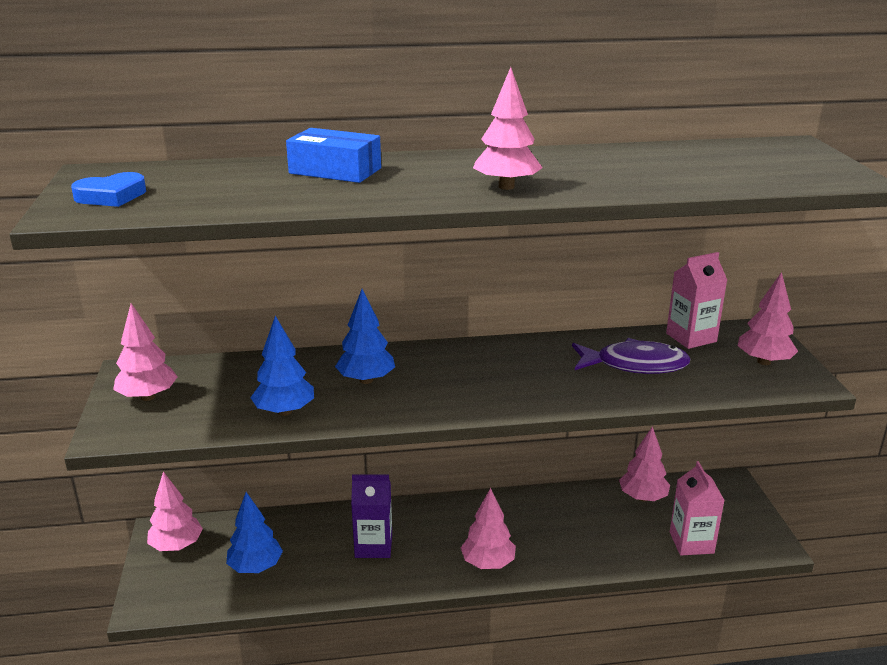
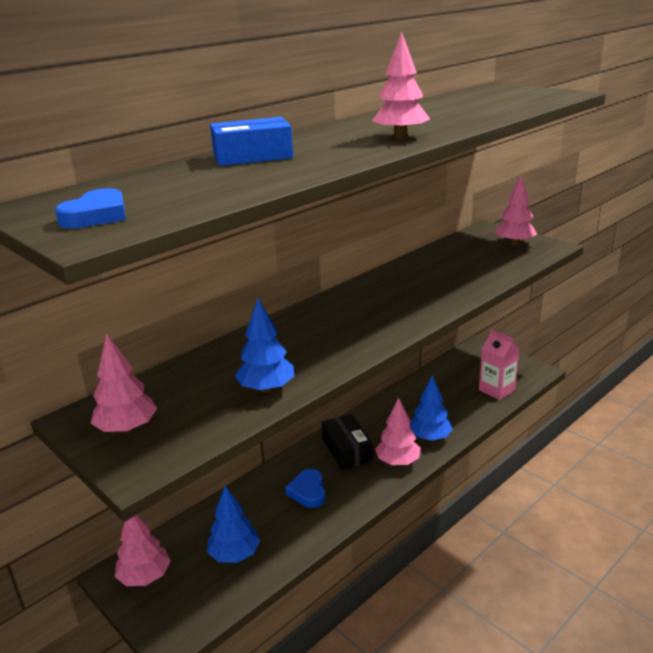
camera: 35 degrees left, 0 degrees up
blue tree [335,289,395,384] -> blue tree moved to [409,375,453,441]
purple carton [351,474,392,558] -> blue heart [285,469,325,508]
purple fish [572,338,690,374] -> none
pink tree [619,426,670,502] -> none
pink carton [666,252,727,349] -> none
none -> black box [321,414,373,470]

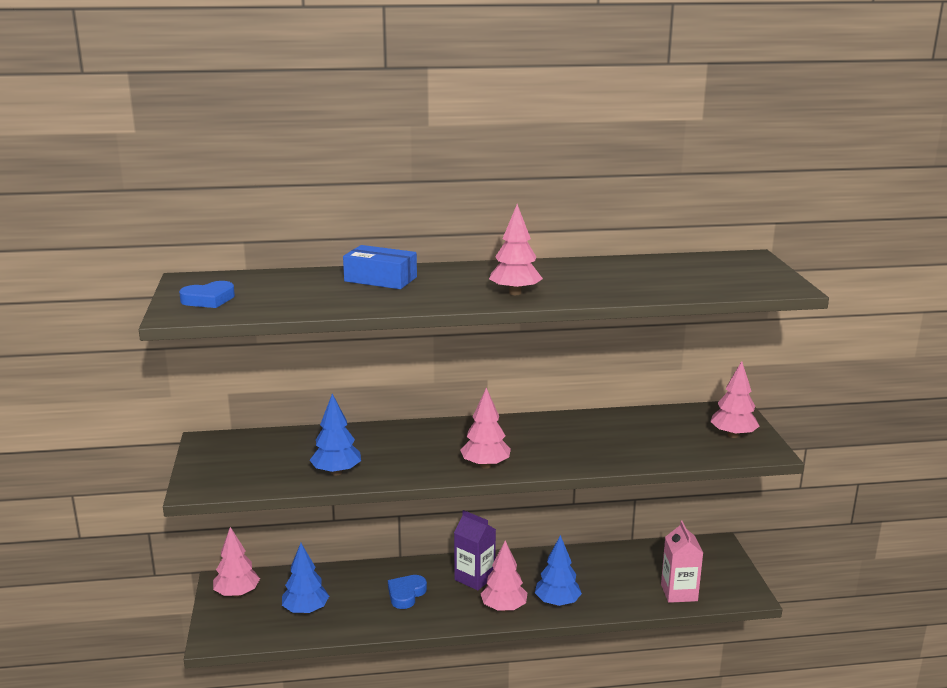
camera: 35 degrees right, 5 degrees down
pink tree [91,333,157,434] -> pink tree moved to [460,387,511,469]
black box [321,414,373,470] -> purple carton [454,510,496,590]

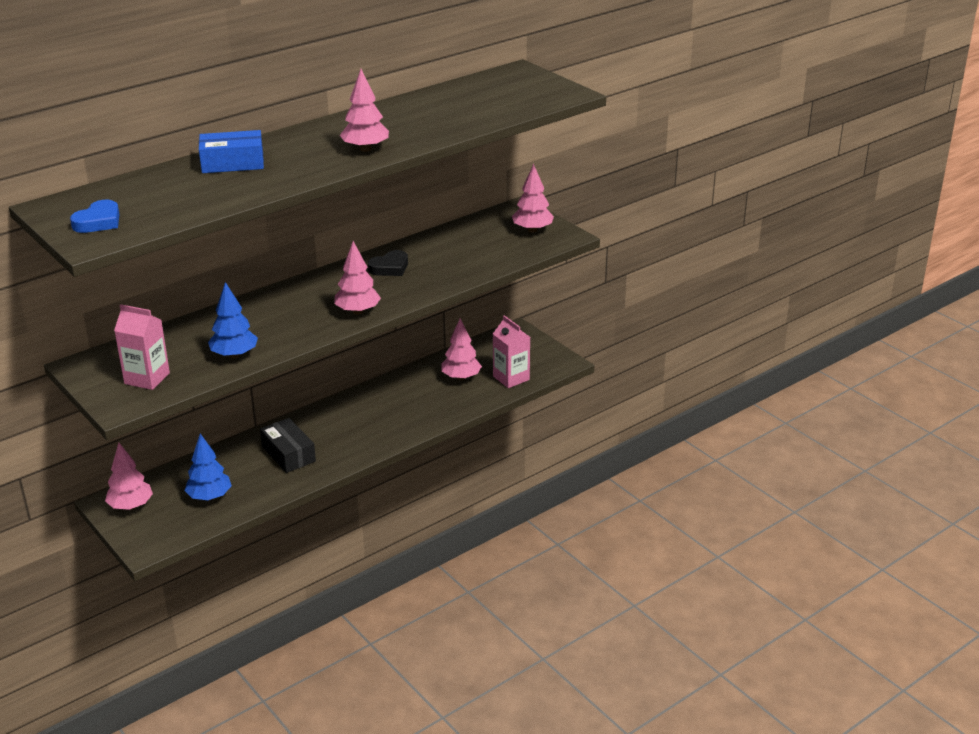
camera: 30 degrees left, 10 degrees up
blue heart [388,575,427,609] -> black box [260,418,316,473]
purple carton [454,510,496,590] -> none
pink tree [481,540,527,612] -> pink tree moved to [441,318,482,380]
blue tree [535,535,582,606] -> none
none -> pink carton [114,304,170,390]
none -> black heart [368,250,408,276]

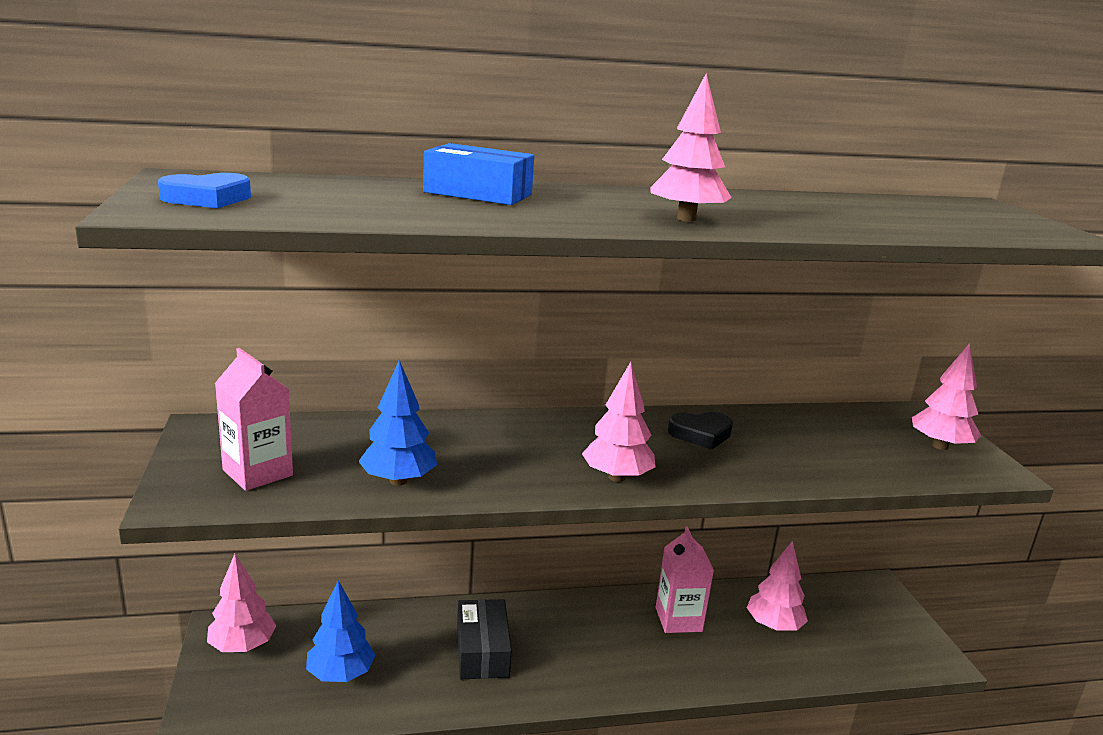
camera: 25 degrees right, 10 degrees down
pink carton [493,315,530,388] -> pink carton moved to [656,527,714,633]

